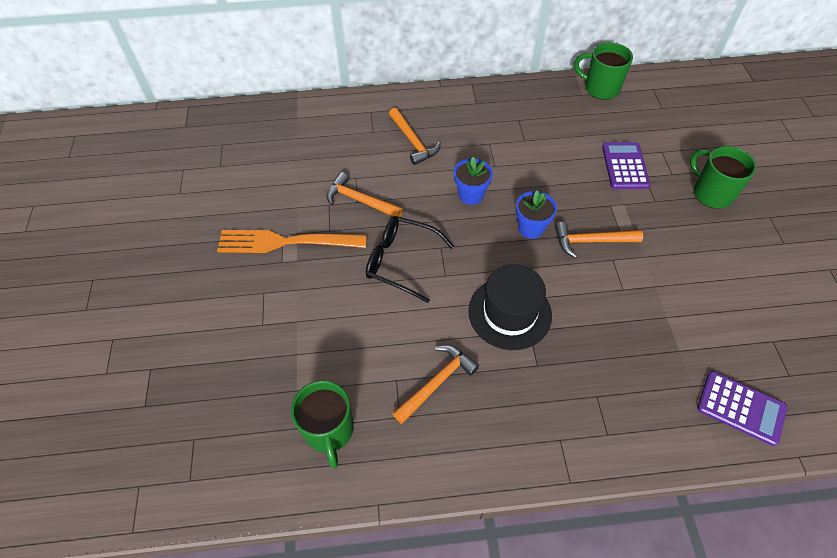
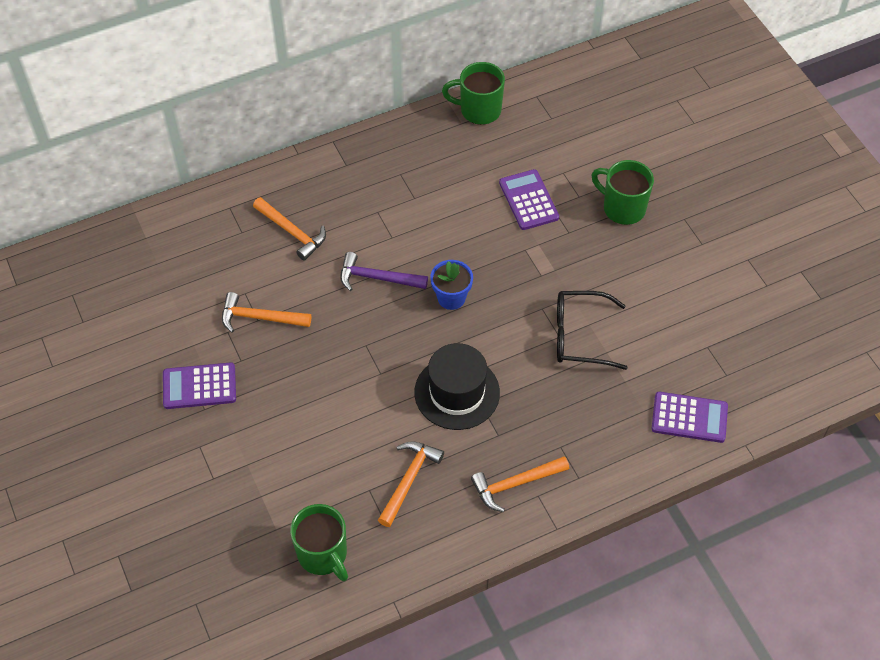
camera: 20 degrees left, 0 degrees up
orange fork [217,230,367,253] -> purple calculator [163,362,236,409]
black glasses [366,216,454,303] -> black glasses moved to [557,291,627,370]
blue flower pot [454,157,493,205] -> purple hammer [340,252,428,291]
orange hammer [555,222,643,258] -> orange hammer moved to [471,456,569,512]

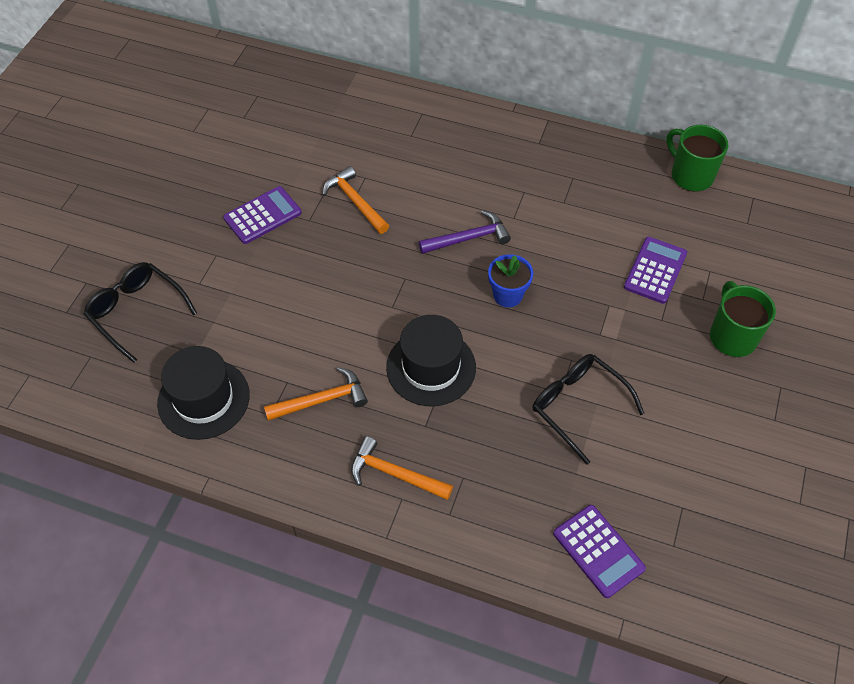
camera: 45 degrees right, 0 degrees up
purple calculator [163,362,236,409] -> purple calculator turned 105 degrees clockwise [223,186,302,244]
orange hammer [253,197,326,261] -> none
green mug [290,504,348,581] -> black hat [157,346,250,440]
purple hammer [340,252,428,291] -> purple hammer turned 105 degrees clockwise [419,210,511,254]
none -> black glasses [84,262,197,363]

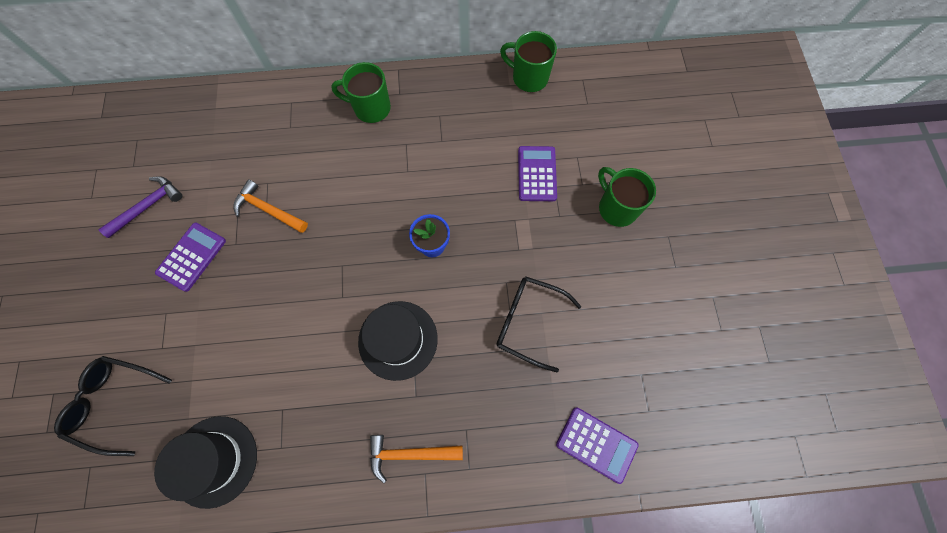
camera: 25 degrees left, 15 degrees up
orange hammer [264,367,368,421] -> none
purple hammer [419,210,511,254] -> purple hammer moved to [99,176,183,238]
none -> green mug [331,62,391,123]

